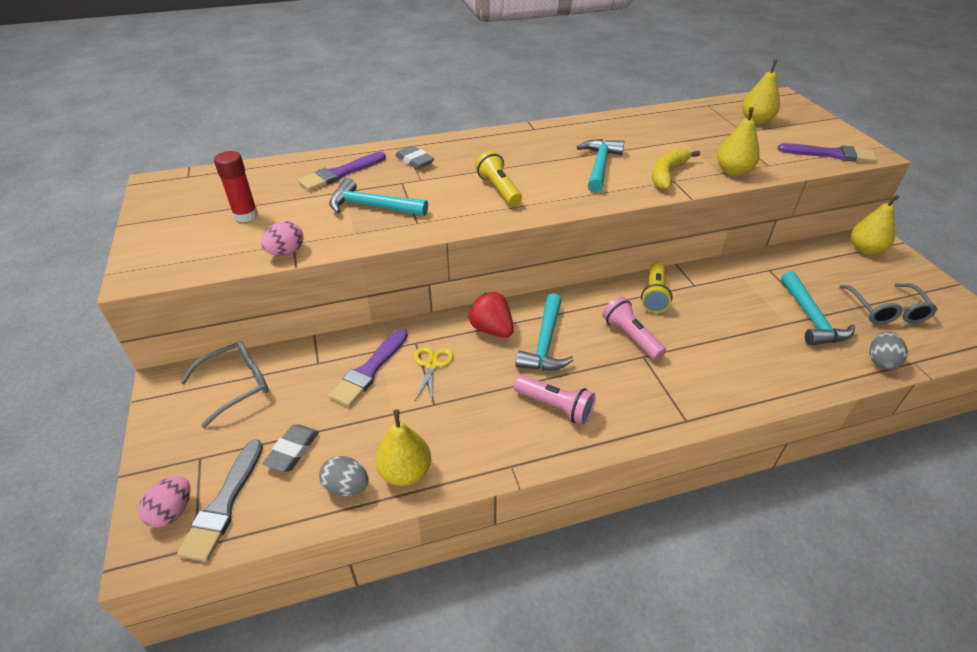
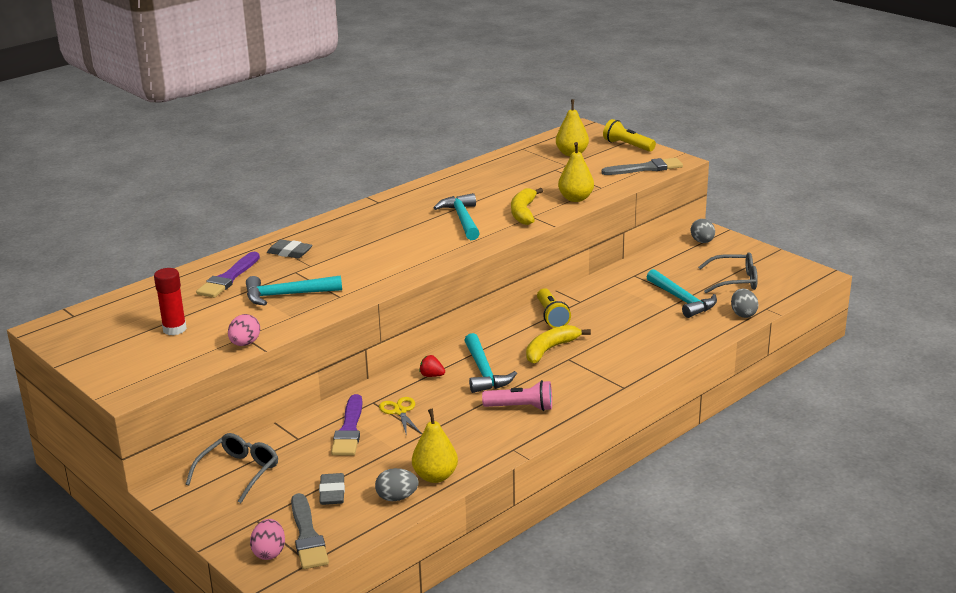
camera: 25 degrees left, 15 degrees down
red strawberry [468,292,514,338] -> red strawberry [419,355,445,377], size x0.56
yellow flashlight [475,151,522,206] -> yellow flashlight moved to [603,119,656,152]
pink flashlight [602,297,666,360] -> yellow banana [526,325,591,364]
purple brush [777,143,877,163] -> grey brush [601,158,683,175]
grey glasses [839,283,938,325] -> grey glasses turned 60 degrees counterclockwise [698,252,758,293]
yellow pear [851,195,899,255] -> grey egg [691,219,715,243]

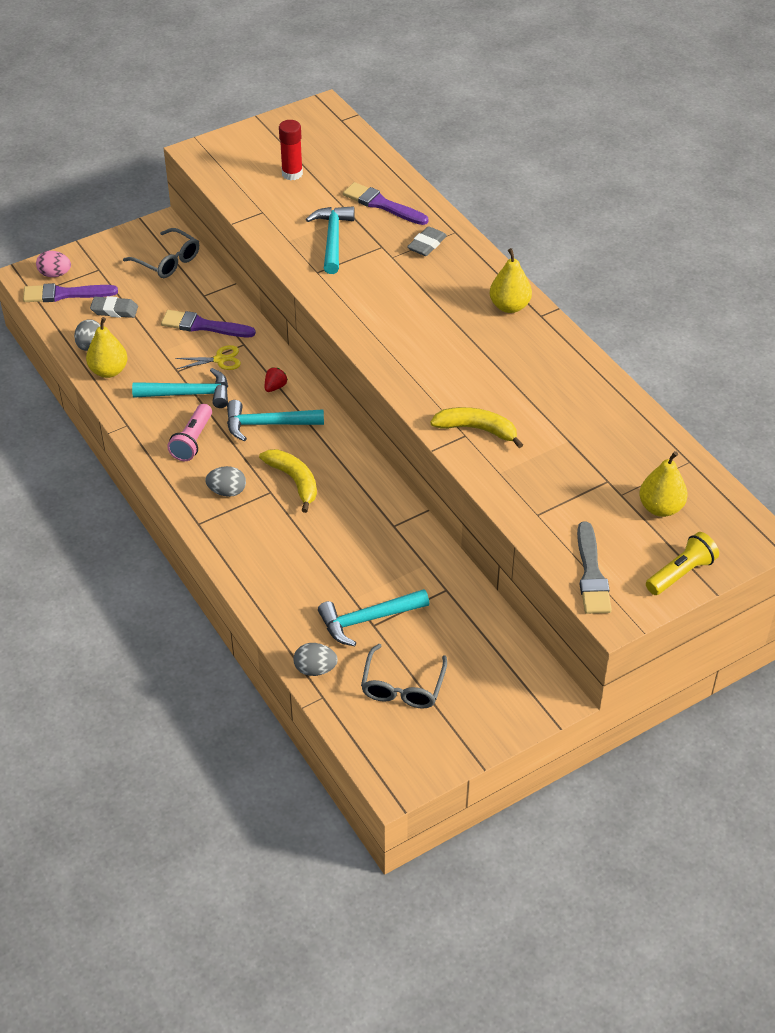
camera: 100 degrees right, 20 degrees up
pink egg [228,314,260,346] -> none
grey brush [291,493,329,569] -> purple brush [23,283,118,302]
turquoise hammer [434,193,480,240] -> turquoise hammer moved to [132,368,228,408]
yellow flashlight [537,288,571,328] -> none
yellow pear [558,142,594,202] -> yellow pear moved to [490,248,532,313]
grey egg [691,219,715,243] -> grey egg moved to [205,466,246,497]

